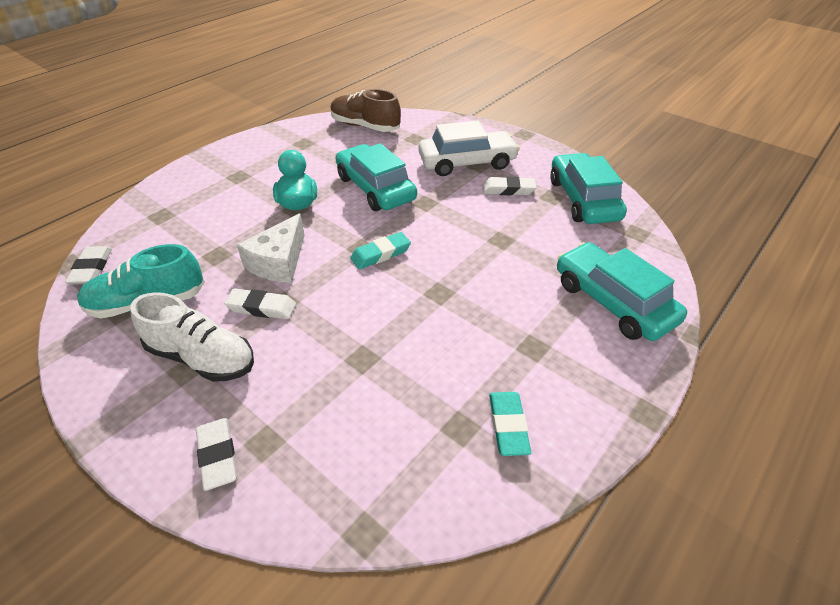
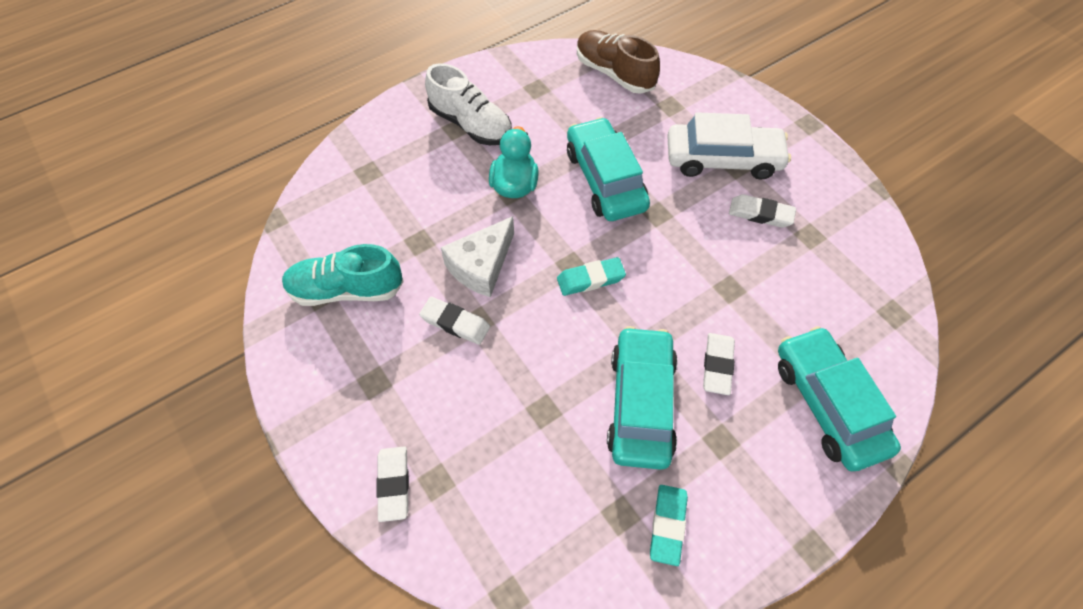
camera: 15 degrees right, 15 degrees up
white eraser [65,246,112,285] -> white eraser moved to [703,333,735,395]
white shoe [130,292,254,382] -> white shoe moved to [425,63,512,145]
turquoise car [550,153,627,224] -> turquoise car moved to [607,326,678,470]

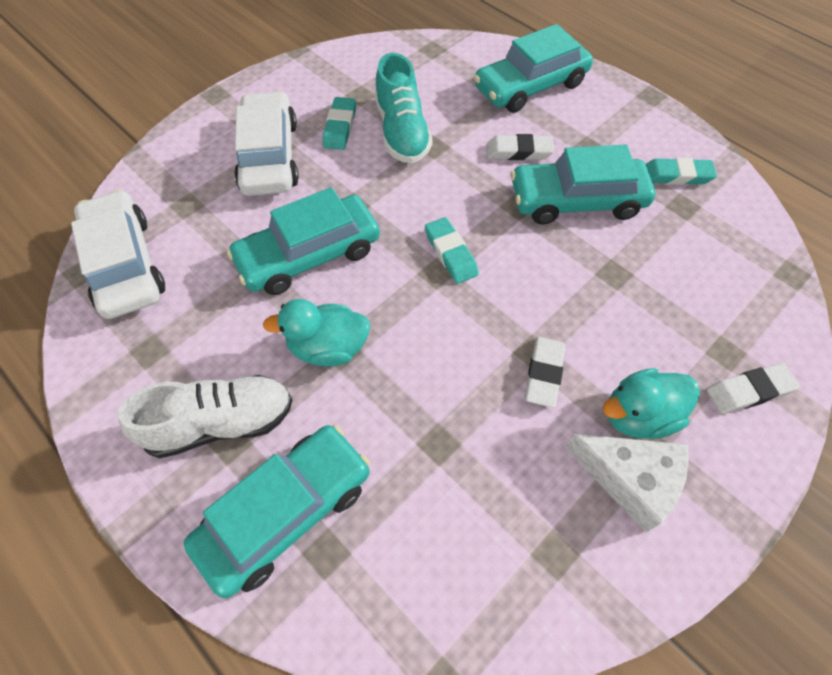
camera: 100 degrees left, 0 degrees up
turquoise shoe [282,244,404,306] -> turquoise shoe moved to [375,53,433,163]
white shoe [425,63,512,145] -> white shoe turned 45 degrees clockwise [118,375,292,458]
white cheese [441,216,514,297] -> white cheese moved to [565,434,689,532]
brown shoe [577,30,660,94] -> white car [71,189,165,319]
white eraser [729,194,796,228] -> turquoise eraser [323,97,356,150]
none -> turquoise car [184,425,370,598]
none -> turquoise duck [603,368,700,439]

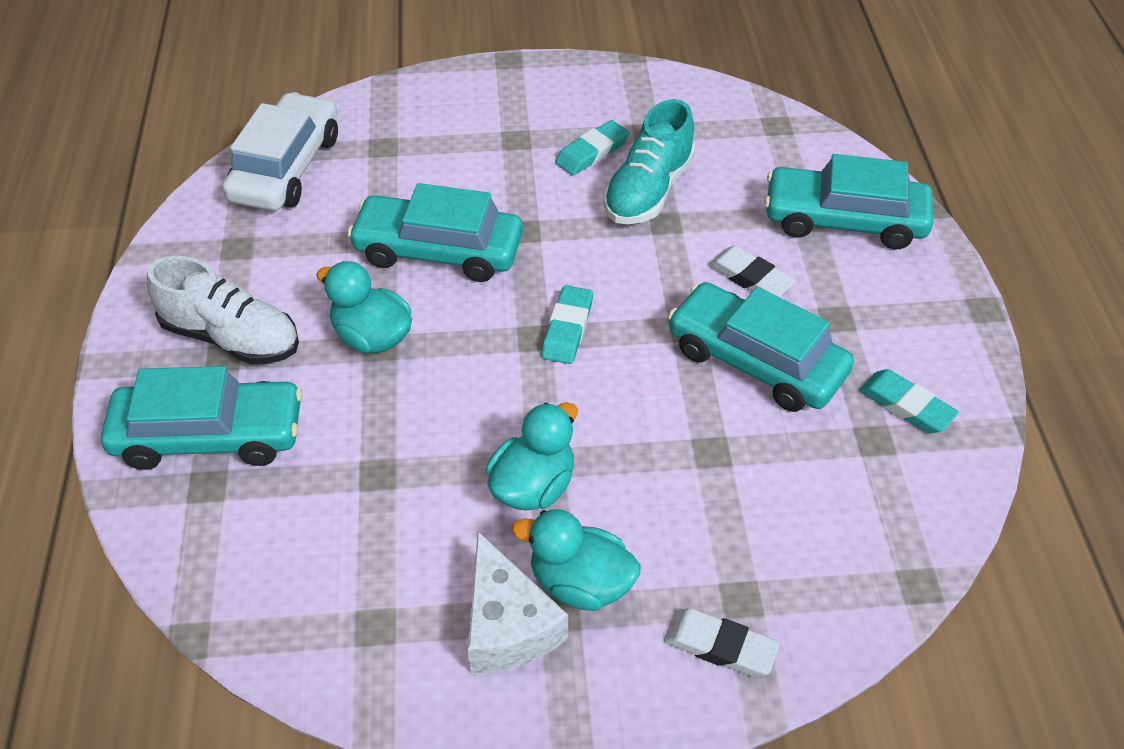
camera: 40 degrees right, 10 degrees down
white car [234,91,299,196] -> none
white eraser [525,337,566,408] -> turquoise duck [486,402,578,511]

